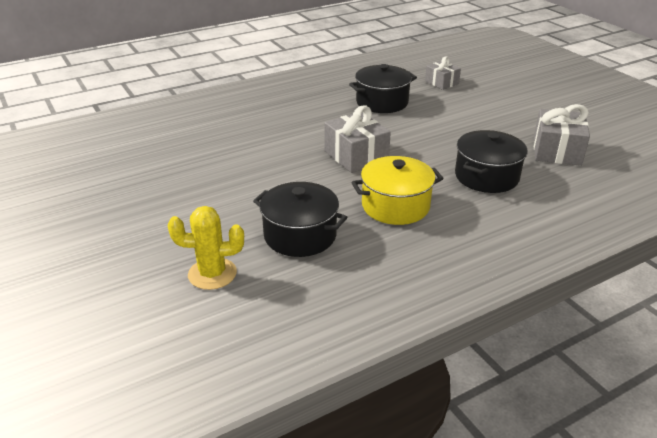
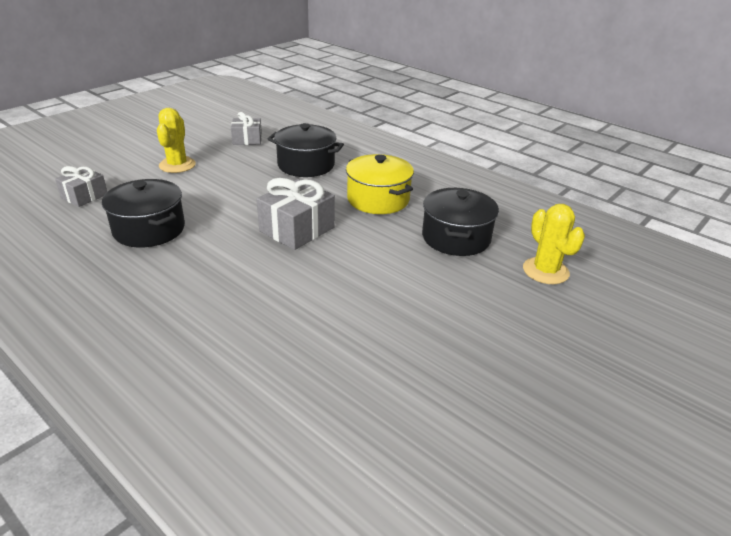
camera: 110 degrees left, 0 degrees up
grey gift [534,104,590,166] -> grey gift [231,112,262,145], size x0.62
none -> yellow cactus [157,108,196,173]

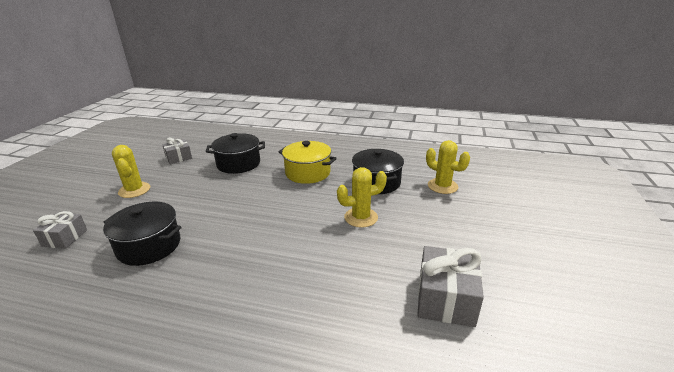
camera: 25 degrees left, 5 degrees down
grey gift [256,178,335,250] -> grey gift moved to [417,246,484,327]
none -> yellow cactus [337,167,387,228]

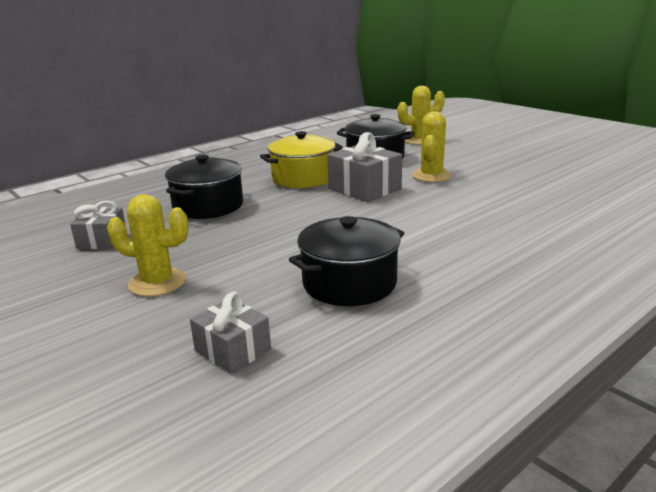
camera: 55 degrees left, 5 degrees down
grey gift [417,246,484,327] -> grey gift moved to [327,132,402,202]

